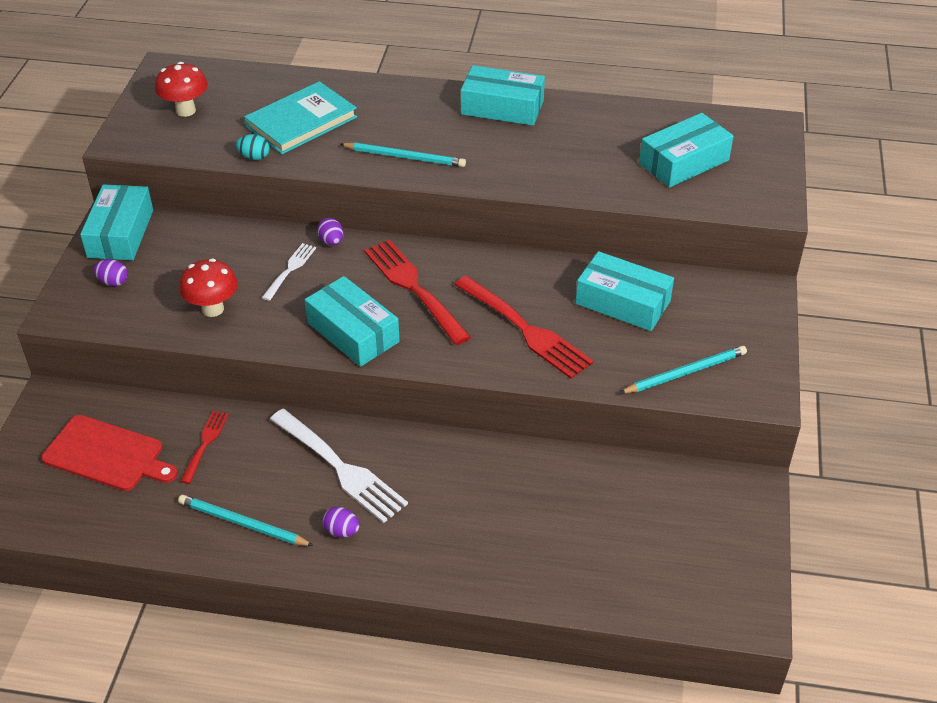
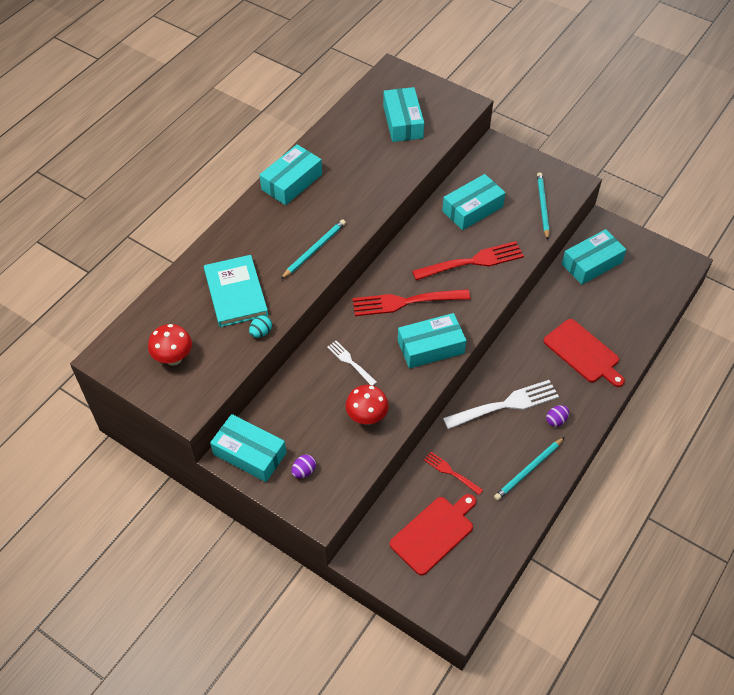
camera: 65 degrees left, 10 degrees up
purple egg [317,218,343,246] -> none
none -> red cutting board [543,319,625,387]
none -> turquoise box [562,229,627,285]

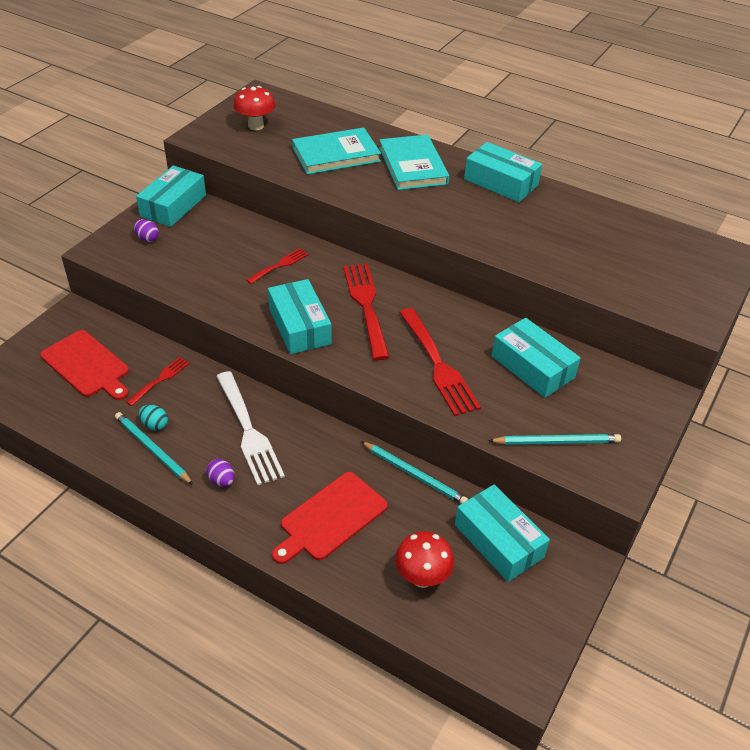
camera: 85 degrees right, 10 degrees down
turquoise egg [249,315,272,338] -> turquoise egg moved to [139,405,168,430]
turquoise pencil [281,219,346,279] -> turquoise pencil moved to [361,441,468,504]
white fork [327,341,377,385] -> red fork [246,248,309,284]
red mushroom [346,385,389,425] -> red mushroom moved to [395,531,454,588]
turquoise box [383,87,424,142] -> none
none -> turquoise book [379,135,450,190]

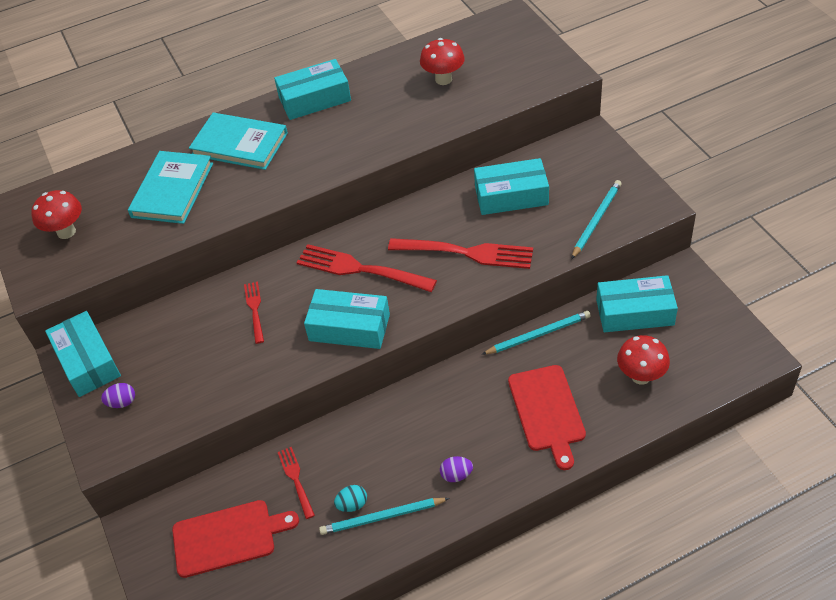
camera: 50 degrees left, 5 degrees up
white fork [216,371,285,486] -> none
none -> red mushroom [420,38,465,85]

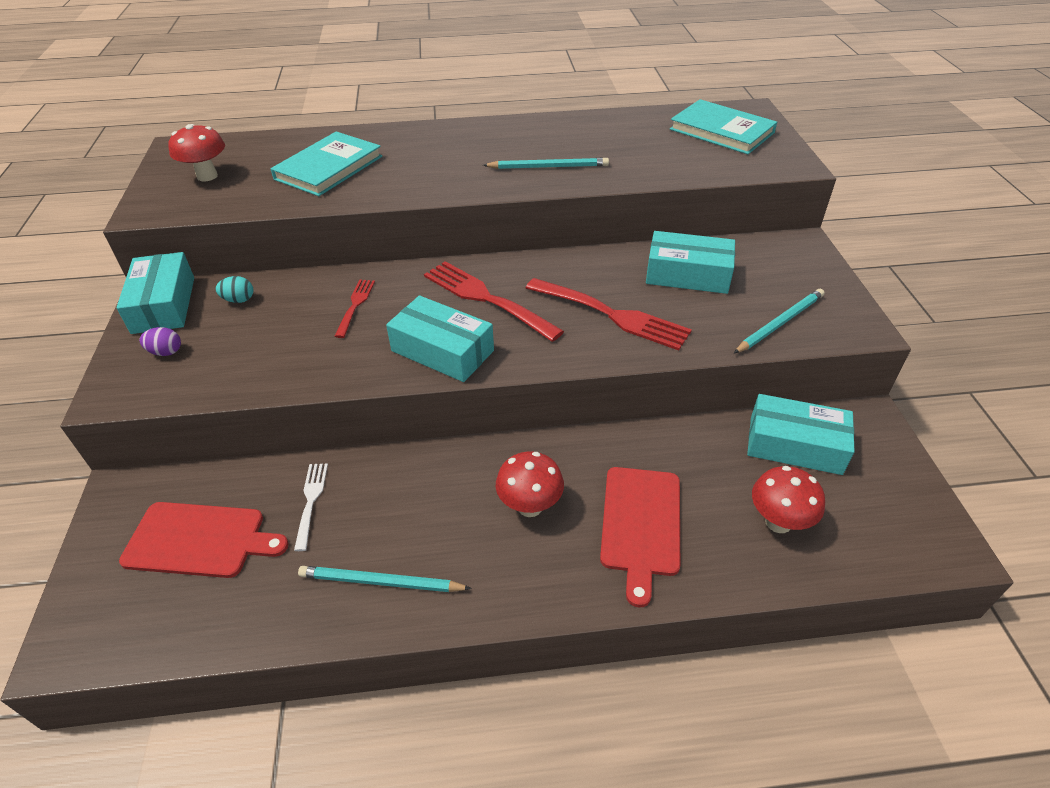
camera: 15 degrees right, 5 degrees down
turquoise book [189,113,288,170] -> turquoise book moved to [670,99,777,154]
turquoise box [274,59,351,120] -> none
red fork [278,447,315,519] -> white fork [294,463,328,551]
turquoise egg [334,485,367,512] -> turquoise egg moved to [215,276,253,303]
red mushroom [420,38,465,85] -> red mushroom moved to [496,452,564,517]
purple egg [440,456,473,482] -> none
turquoise pencil [482,311,591,354] -> turquoise pencil moved to [483,158,609,169]

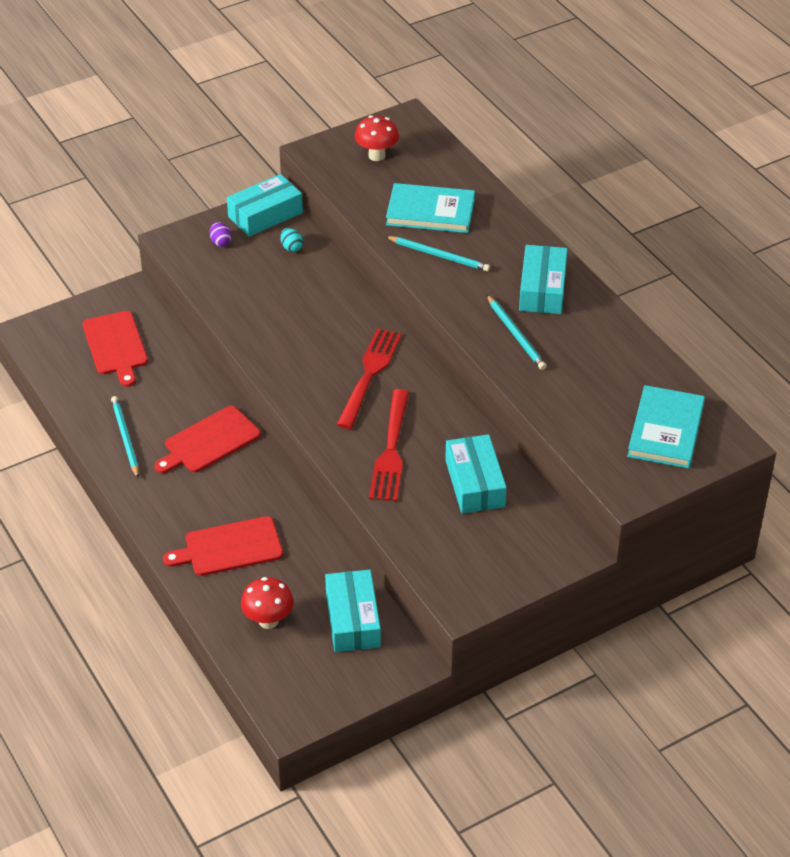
camera: 65 degrees right, 0 degrees up
white fork [294,463,328,551] -> none
red fork [335,279,375,338] -> none
turquoise box [386,295,494,382] -> turquoise box moved to [519,245,568,314]
red mushroom [496,452,564,517] -> none
turquoise pencil [734,289,824,353] -> turquoise pencil moved to [385,236,490,272]
none -> red cutting board [155,406,261,473]

